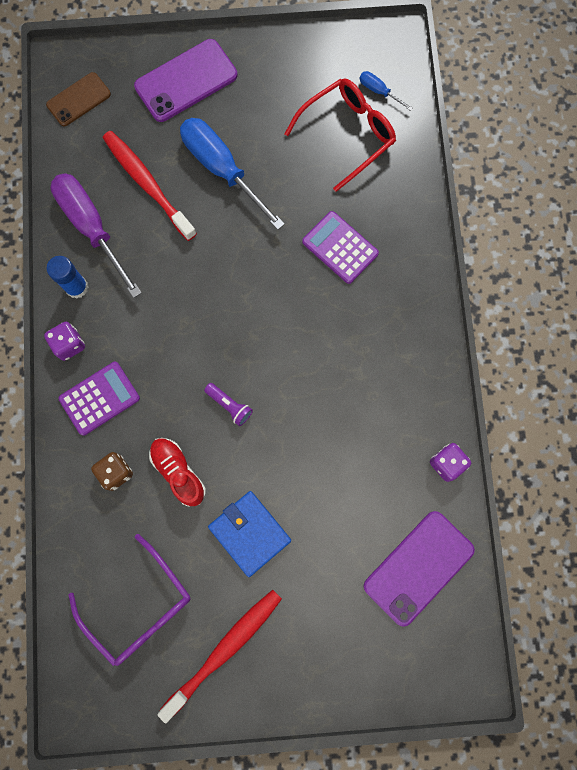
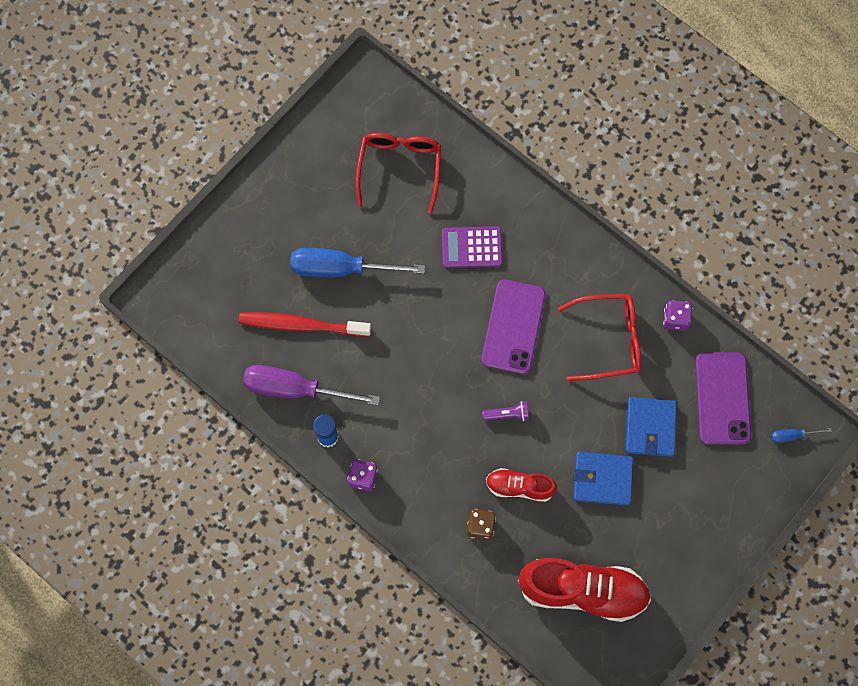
camera: 45 degrees left, 5 degrees down
brown phone [46,72,111,126] -> none
purple calculator [58,362,140,436] -> none
purple glasses [68,534,191,666] -> red shoe [518,558,651,622]
purple phone [134,39,237,122] -> purple phone moved to [481,280,546,374]
red toothbrush [158,590,282,724] -> none
blue screwdriver [360,71,413,111] -> blue screwdriver moved to [771,428,832,443]
none -> red glasses [558,294,641,381]
none -> blue wallet [625,397,677,457]

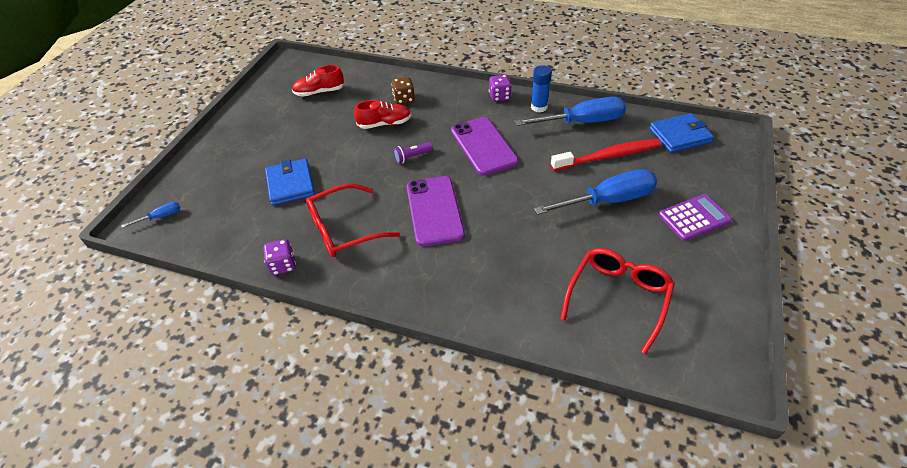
camera: 160 degrees right, 25 degrees down
purple screwdriver [243,365,380,405] -> blue screwdriver [514,97,626,126]
red glasses [355,133,441,214] -> red glasses turned 135 degrees counterclockwise [560,248,675,354]
purple calculator [442,226,503,268] -> purple calculator moved to [659,194,732,241]
red shoe [518,558,651,622] -> red shoe [292,65,344,97], size x0.54
blue wallet [573,452,633,506] -> blue wallet moved to [649,113,714,153]
purple phone [695,352,751,445] -> purple phone moved to [451,117,519,176]

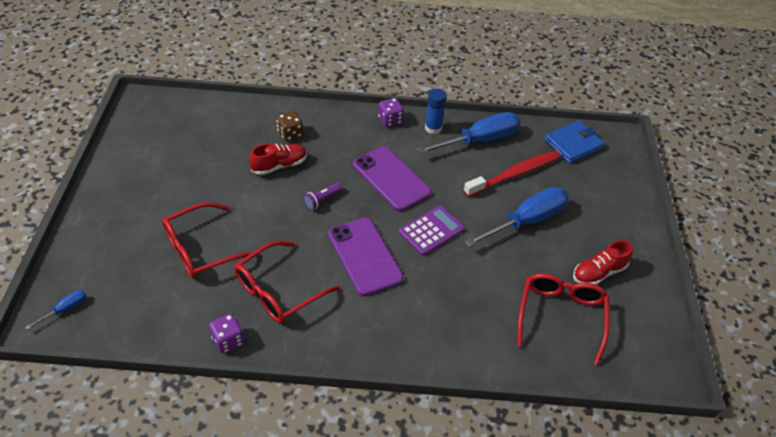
camera: 20 degrees left, 0 degrees up
blue wallet [265,158,315,205] -> red glasses [162,202,259,279]
red shoe [292,65,344,97] -> red shoe moved to [573,240,633,285]
purple calculator [659,194,732,241] -> purple calculator moved to [399,206,465,256]

